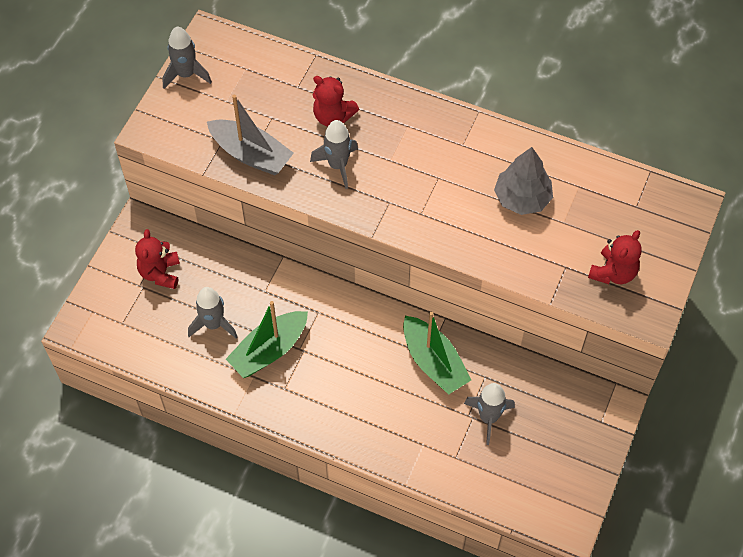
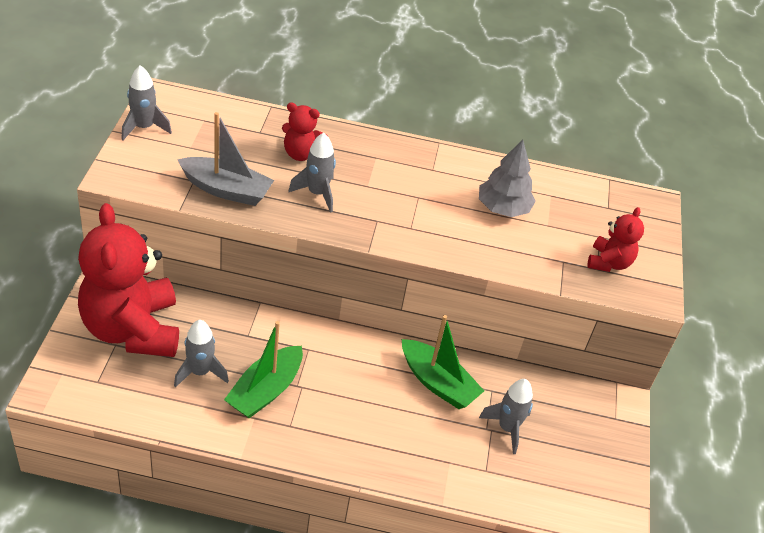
camera: 20 degrees left, 15 degrees down
red teddy bear [135,229,180,289] -> red teddy bear [78,203,179,357], size x2.16

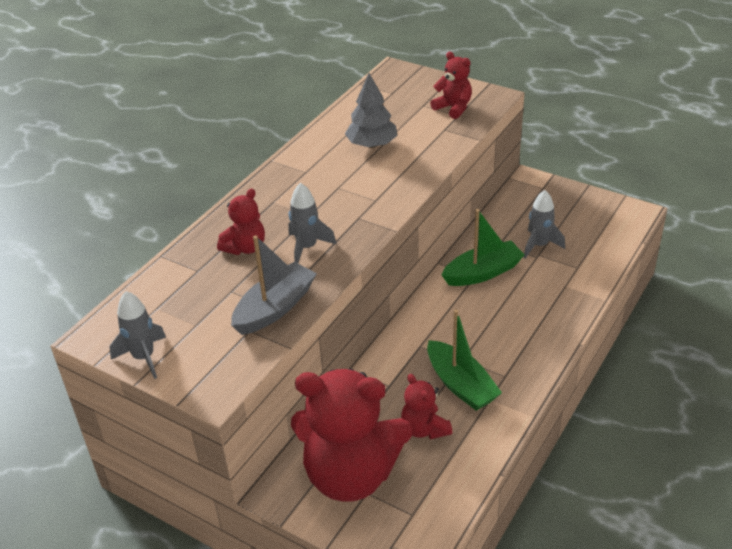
camera: 60 degrees left, 5 degrees down
grey rocket [174,320,229,388] -> red teddy bear [401,374,452,439]

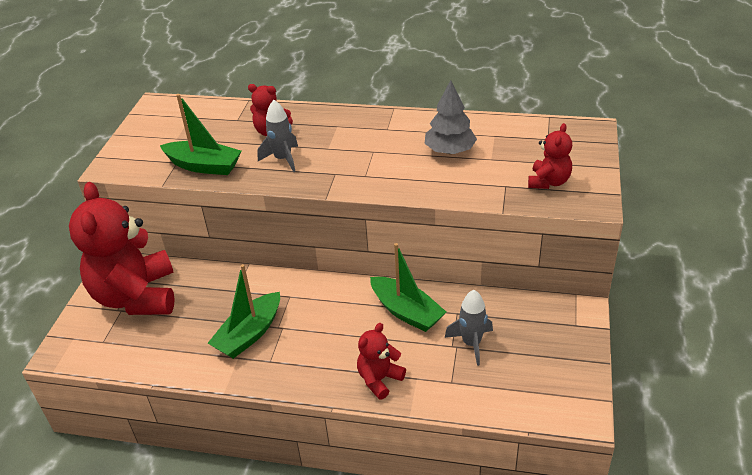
camera: 70 degrees right, 0 degrees up
grey rocket [110,291,166,379] -> none
grey boat [231,235,317,335] -> green boat [160,94,241,175]
red teddy bear [401,374,452,439] -> red teddy bear moved to [357,323,406,400]

